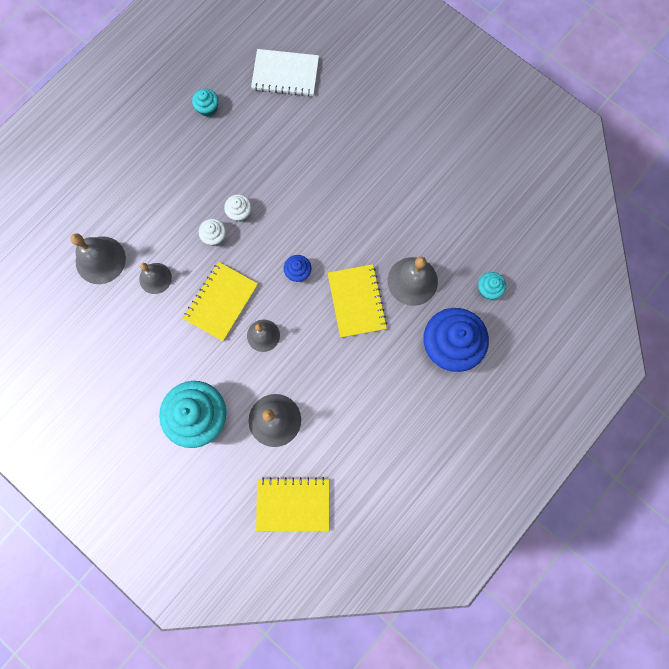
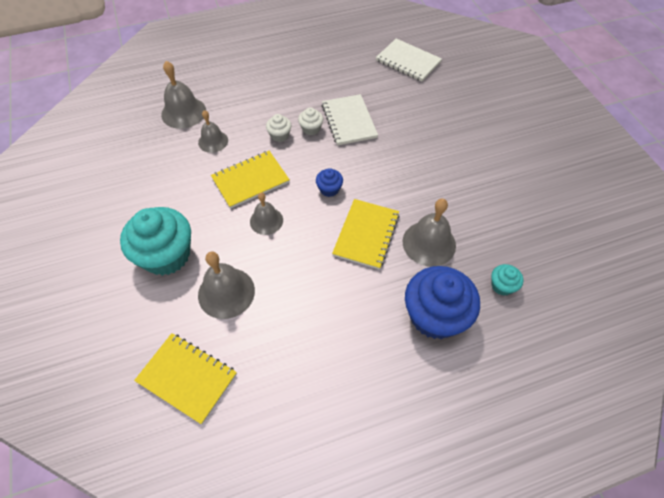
camera: 30 degrees right, 20 degrees down
turquoise cupcake [192,89,219,117] -> none
none -> white notebook [322,94,378,145]

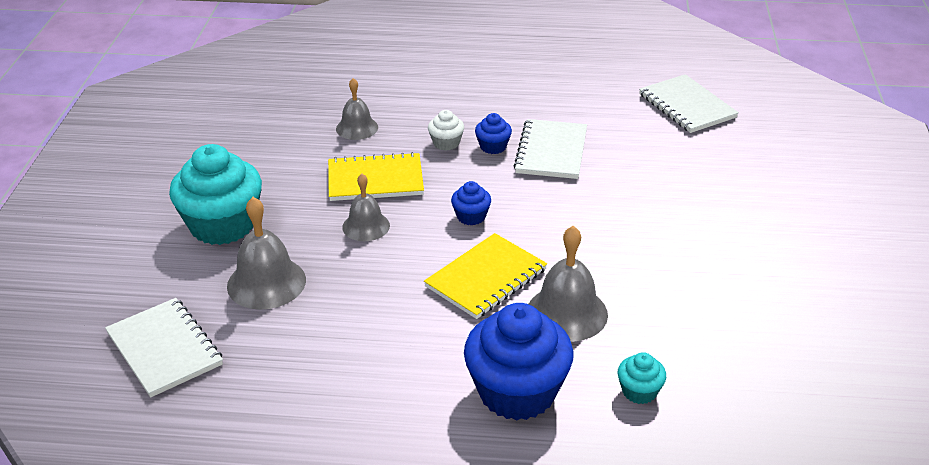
camera: 25 degrees right, 20 degrees down
yellow notebook [134,333,237,424] -> white notebook [105,298,223,398]
grey bell [161,61,206,129] -> none
white cupcake [298,107,323,135] -> blue cupcake [475,113,512,154]

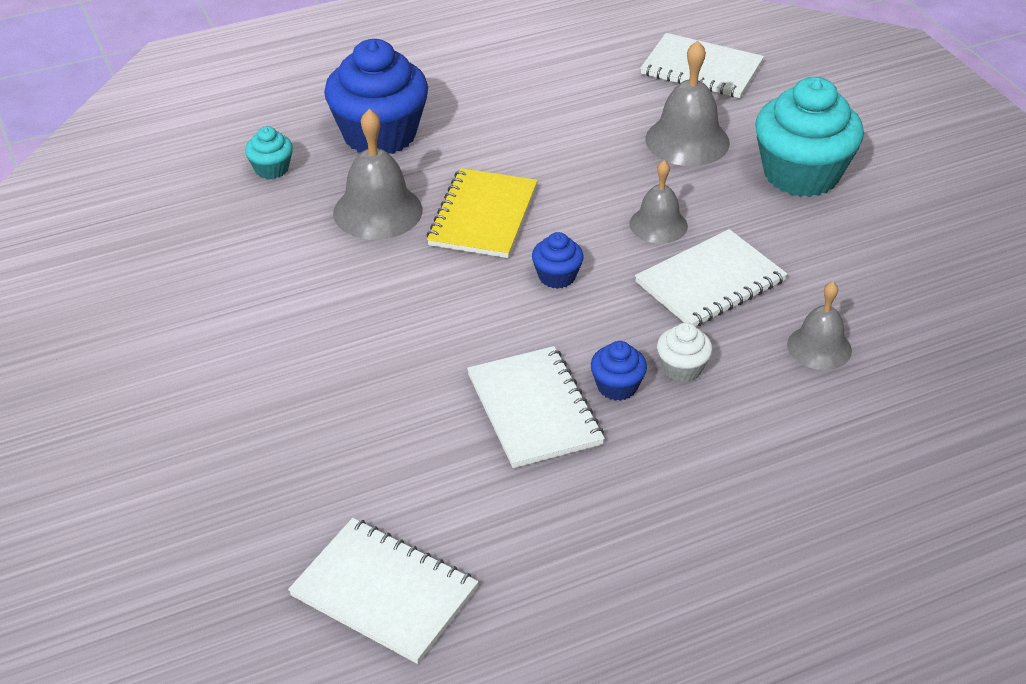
camera: 150 degrees right, 5 degrees up
yellow notebook [328,152,424,201] -> white notebook [635,229,787,326]

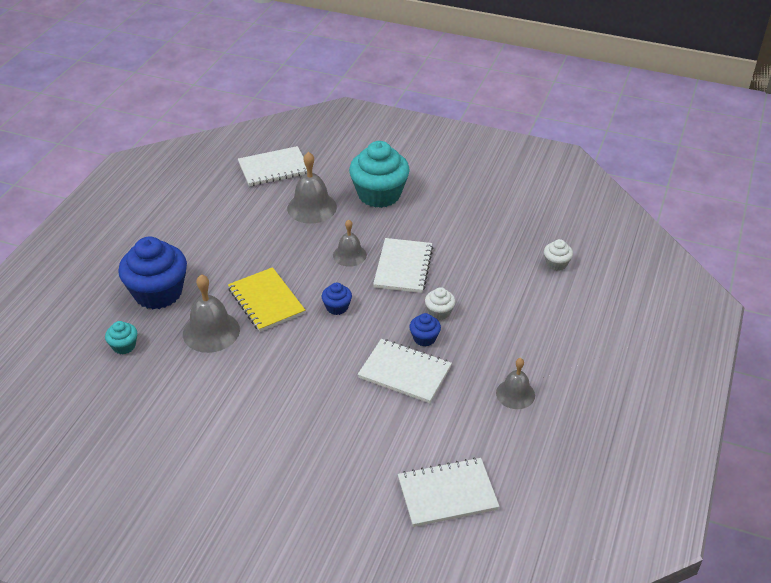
camera: 45 degrees left, 0 degrees up
grey bell [787,281,852,370] -> grey bell moved to [496,358,535,409]
none -> white cupcake [544,239,573,271]

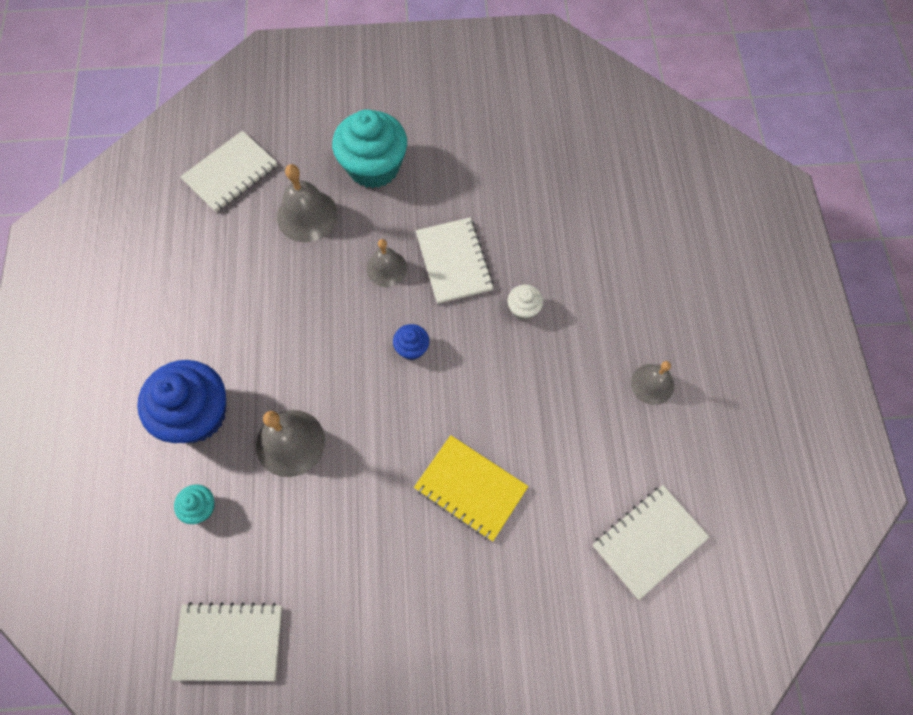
camera: 25 degrees left, 25 degrees up
yellow notebook [228,267,305,332] -> yellow notebook moved to [414,435,529,541]
white notebook [358,339,452,403] -> white notebook moved to [171,602,282,681]
blue cupcake [410,313,441,346] -> none
white cupcake [544,239,573,271] -> none

